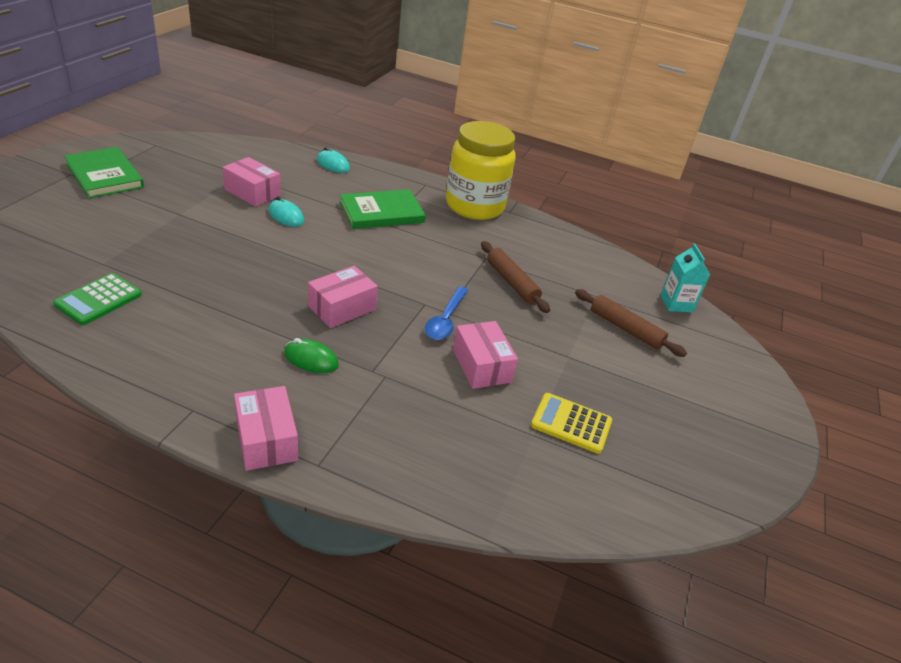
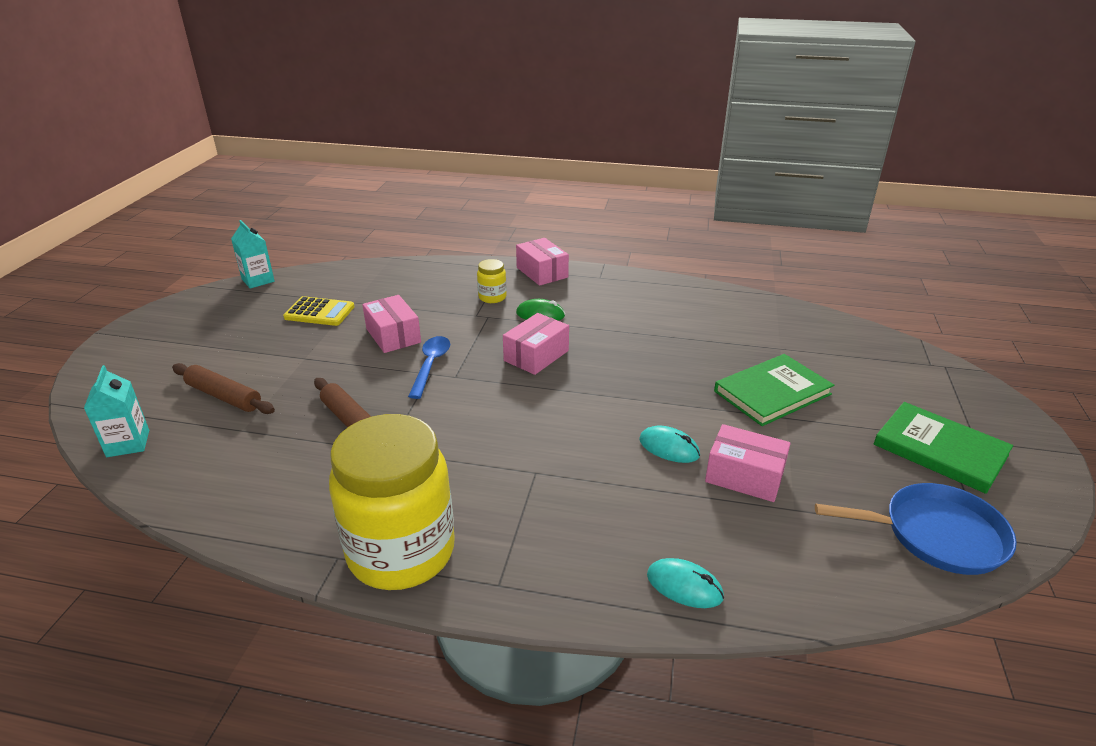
camera: 175 degrees right, 5 degrees down
green calculator [53,273,142,325] -> none
green book [340,189,426,229] -> green book moved to [714,354,834,426]
none -> turquoise carton [231,220,275,289]
none -> yellow jar [477,259,507,303]
none -> blue pan [815,483,1017,575]

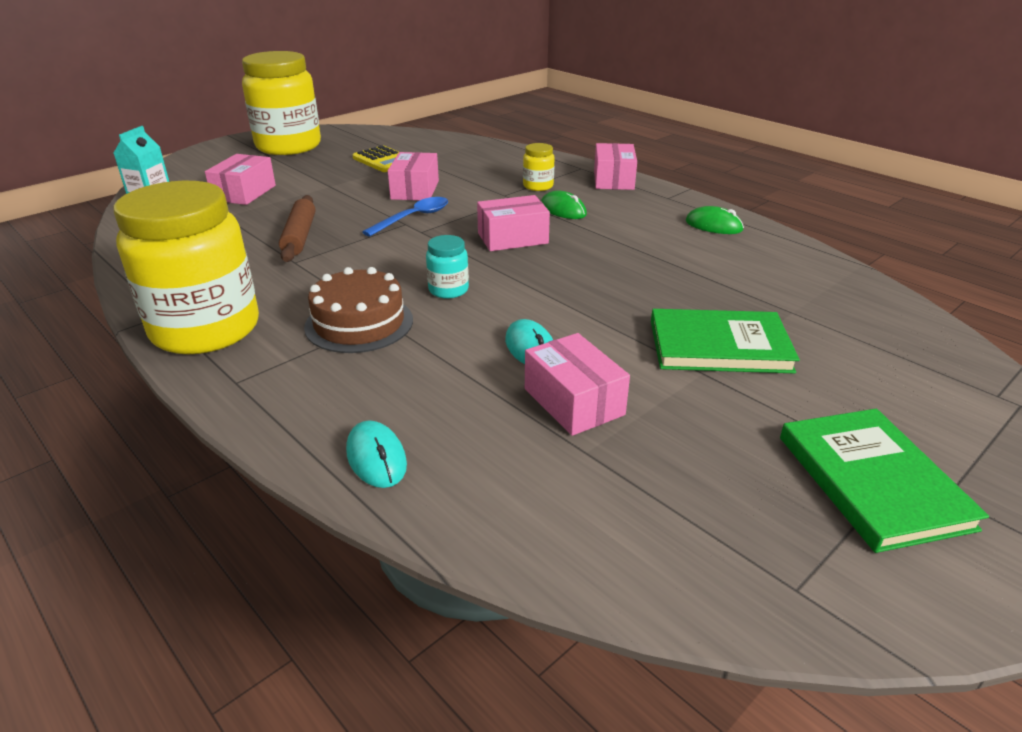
camera: 35 degrees right, 0 degrees up
brown rolling pin [172,363,275,414] -> pink box [205,154,276,205]
turquoise carton [231,220,275,289] -> none
blue pan [815,483,1017,575] -> none
none -> yellow jar [242,51,321,155]
none -> brown cake [304,267,413,353]
none -> turquoise jar [426,235,469,299]
none -> green mouse [686,206,744,234]

